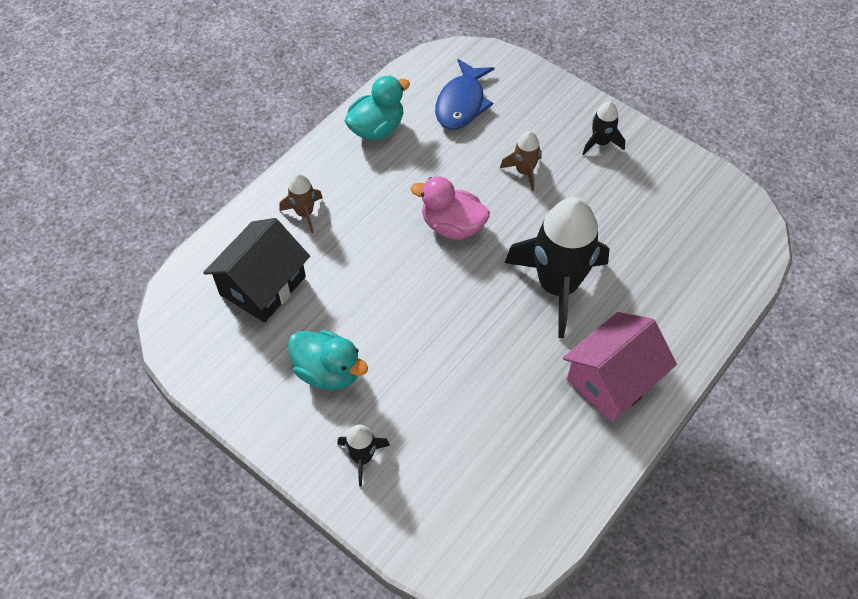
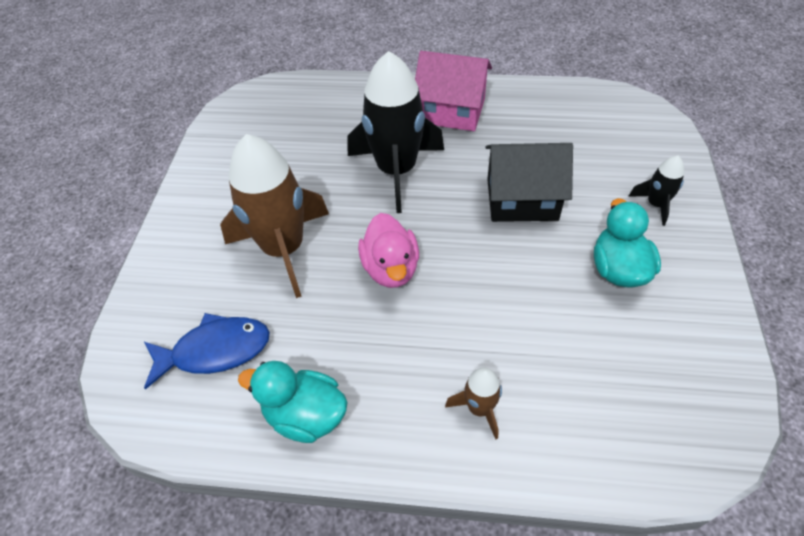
camera: 120 degrees left, 5 degrees down
black house [203,218,310,323] -> black house moved to [486,143,573,222]
brown rocket [500,131,542,191] -> brown rocket [220,134,329,298], size x2.20
black rocket [583,102,625,155] -> none

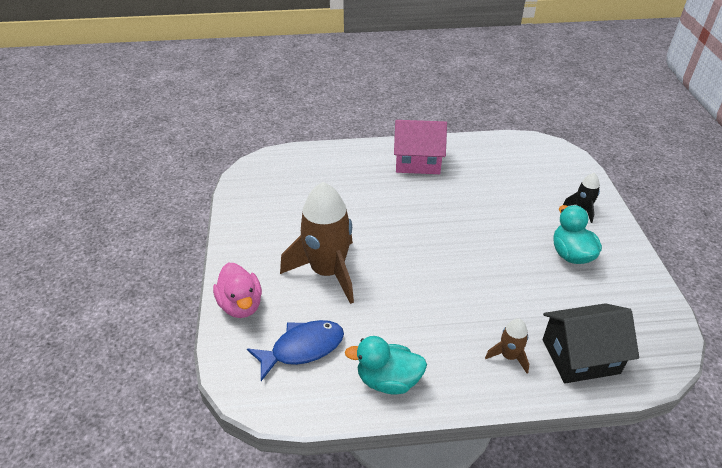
camera: 15 degrees left, 10 degrees down
black rocket [348,51,444,213] -> none
pink duck [358,213,419,288] -> pink duck moved to [213,263,262,318]
black house [486,143,573,222] -> black house moved to [543,303,639,383]

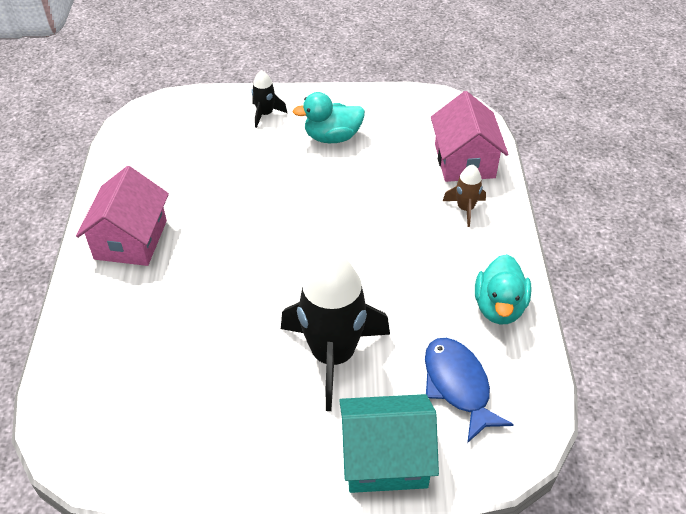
camera: 85 degrees left, 5 degrees up
pink duck [213,263,262,318] -> turquoise house [339,394,439,493]
brown rocket [280,182,354,304] -> black rocket [281,253,390,411]
black house [543,303,639,383] -> pink house [431,91,508,182]

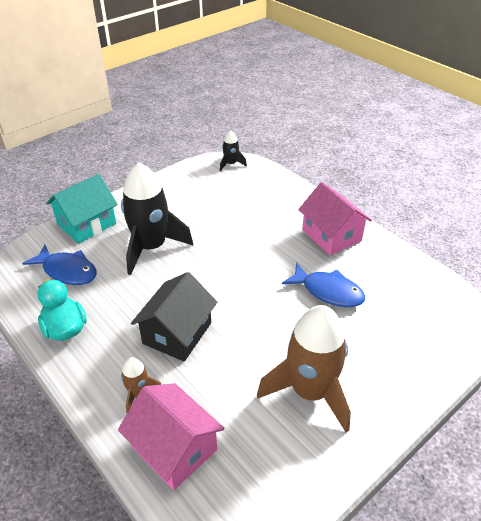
camera: 140 degrees right, 5 degrees down
black rocket [252,70,287,128] -> black rocket moved to [220,130,247,171]
turquoise duck [293,92,365,143] -> brown rocket [257,305,351,432]
none -> black house [131,272,217,361]
none -> blue fish [282,262,365,307]

